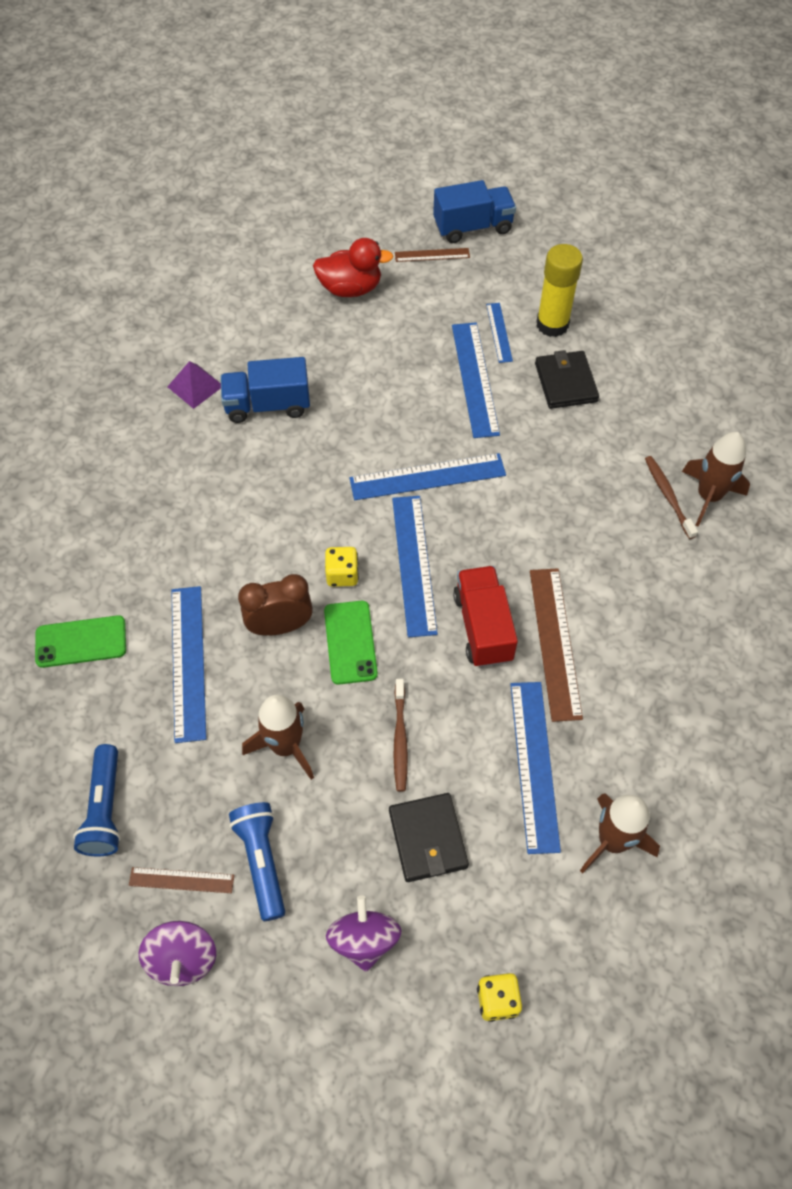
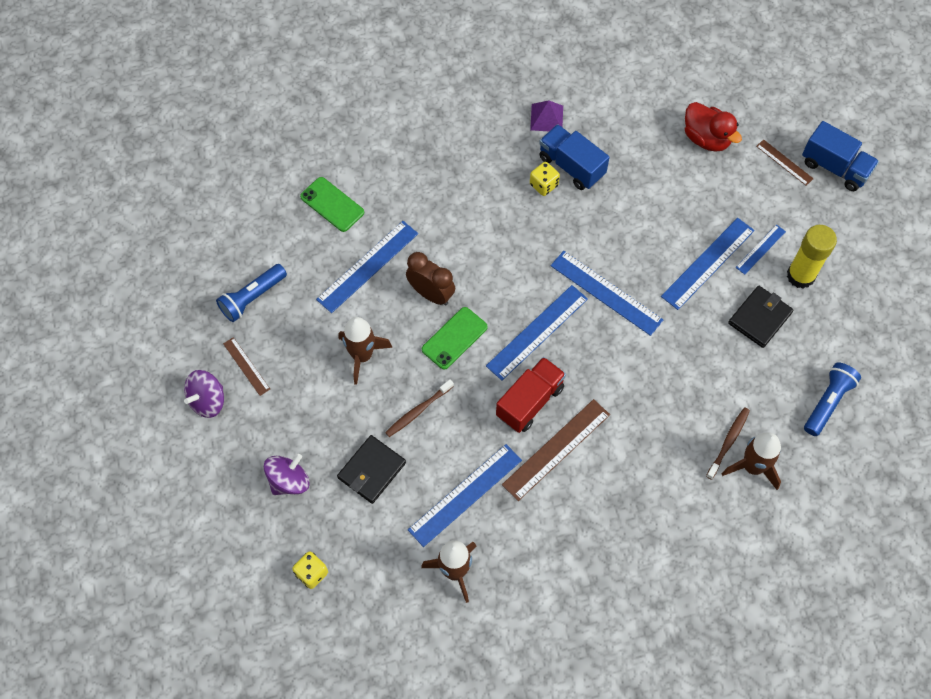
camera: 50 degrees right, 5 degrees up
blue flashlight [229,802,285,921] -> blue flashlight moved to [804,363,861,436]
yellow dice [325,547,359,587] -> yellow dice moved to [530,162,560,196]

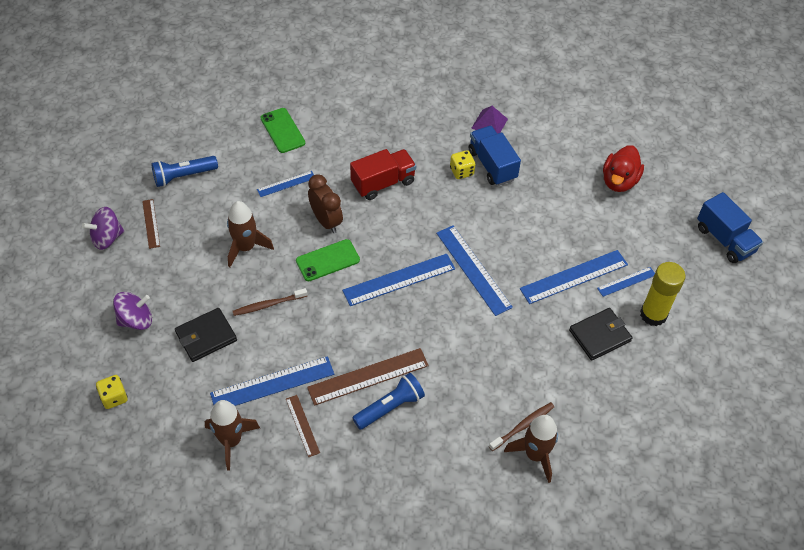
camera: 20 degrees right, 10 degrees down
blue ruler [316,221,418,313] -> blue ruler [257,171,314,197], size x0.55
red truck [496,357,566,433] -> red truck moved to [350,149,416,200]
red duck [685,102,742,152] -> red duck turned 45 degrees clockwise [603,145,644,192]
brown ruler [756,139,814,186] -> brown ruler moved to [286,395,320,457]
blue flashlight [804,363,861,436] -> blue flashlight moved to [353,373,425,430]

